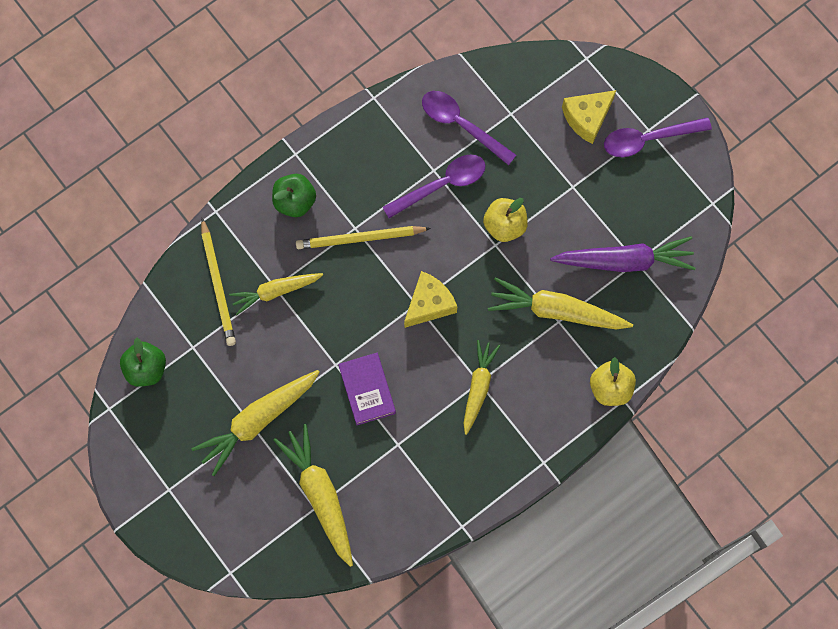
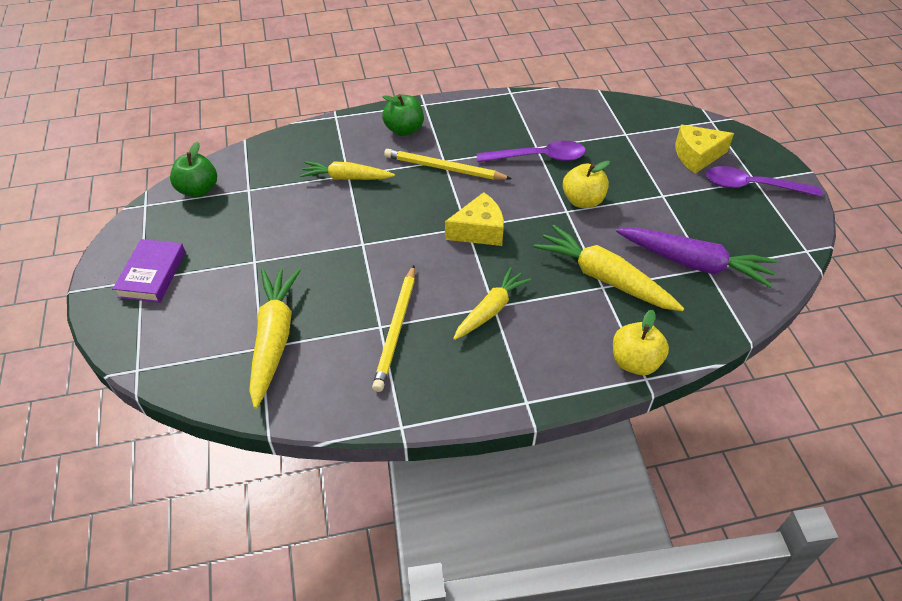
camera: 25 degrees right, 25 degrees down
yellow carrot [192,370,320,476] -> none
yellow pencil [201,218,236,346] -> yellow pencil moved to [372,265,415,392]
purple book [338,353,396,425] -> purple book moved to [113,239,186,303]
purple spoon [422,91,516,165] -> none

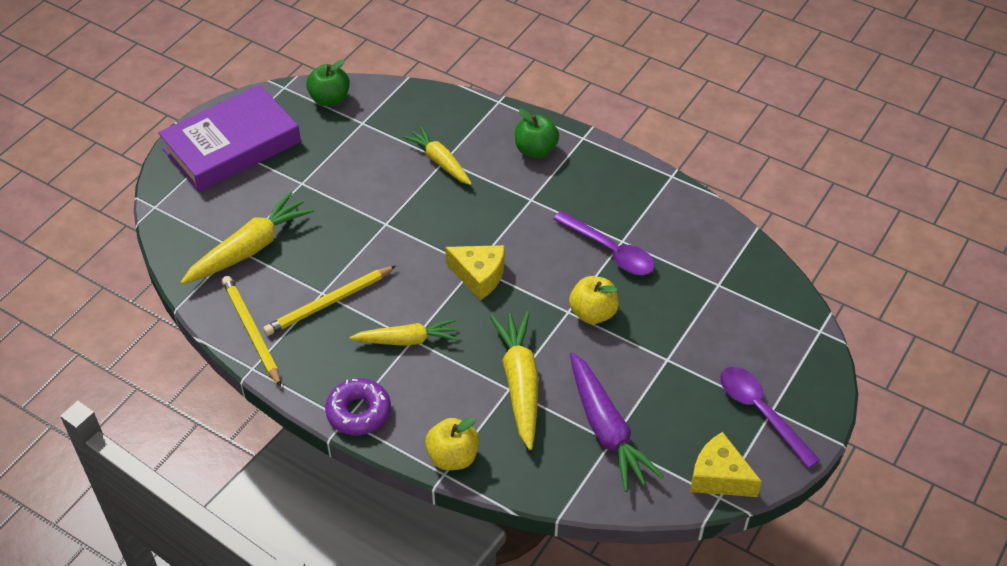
camera: 45 degrees right, 0 degrees up
purple book [113,239,186,303] -> purple book [158,85,301,192], size x1.89
yellow pencil [384,149,512,180] -> yellow pencil moved to [222,276,281,387]
yellow cheese [675,125,734,173] -> yellow cheese moved to [690,432,762,497]
none -> purple donut [325,378,391,435]

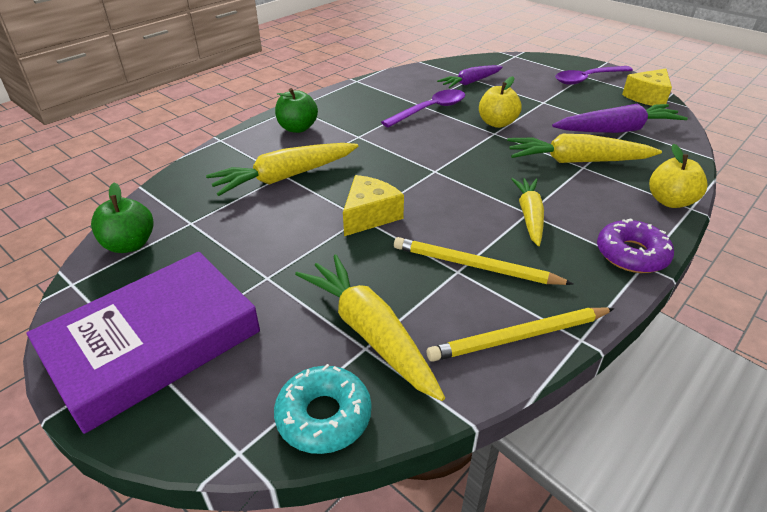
camera: 80 degrees left, 10 degrees down
purple book [158,85,301,192] -> purple book turned 75 degrees clockwise [27,252,260,434]
yellow pencil [263,266,396,336] -> yellow pencil turned 135 degrees clockwise [394,237,573,285]
yellow carrot [403,127,472,185] -> yellow carrot [206,143,358,196], size x1.51
yellow cheese [445,245,504,300] -> yellow cheese moved to [343,175,404,236]
none -> turquoise donut [274,364,371,454]
none -> purple carrot [437,65,503,88]

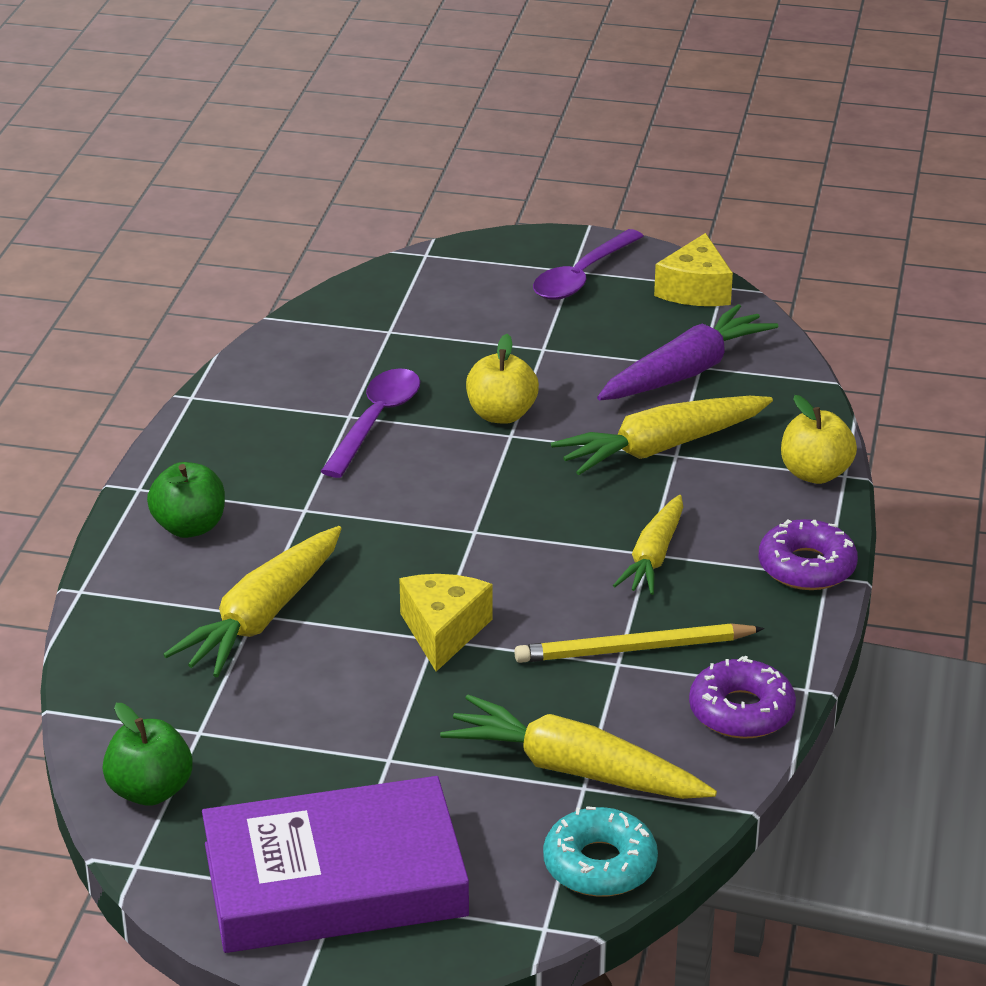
camera: 30 degrees left, 5 degrees down
purple book [27,252,260,434] -> purple book turned 60 degrees clockwise [202,776,469,953]
yellow pencil [427,307,615,362] -> purple donut [689,656,796,739]
purple carrot [437,65,503,88] -> none
yellow carrot [511,178,544,246] -> yellow carrot turned 135 degrees counterclockwise [613,495,683,595]

